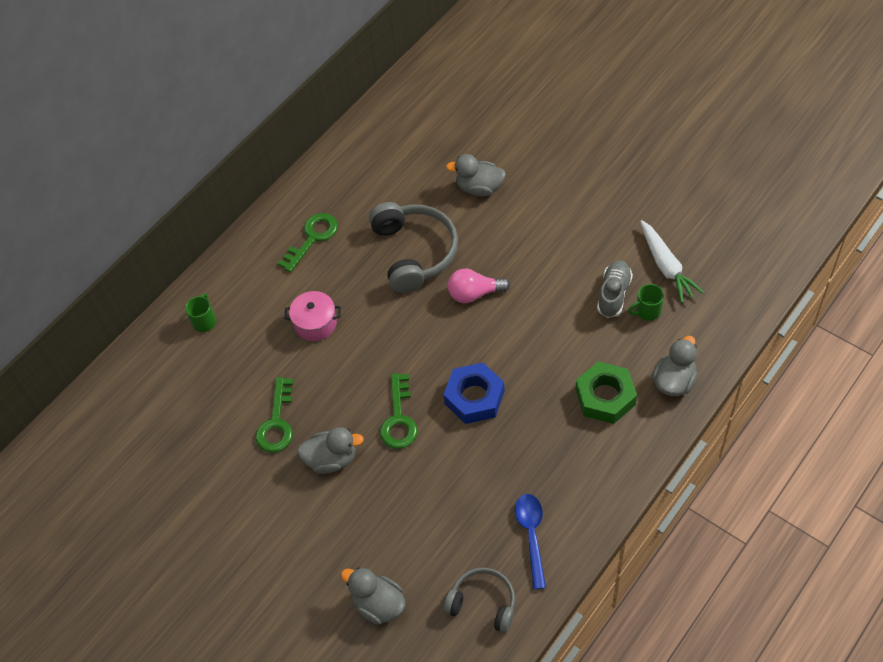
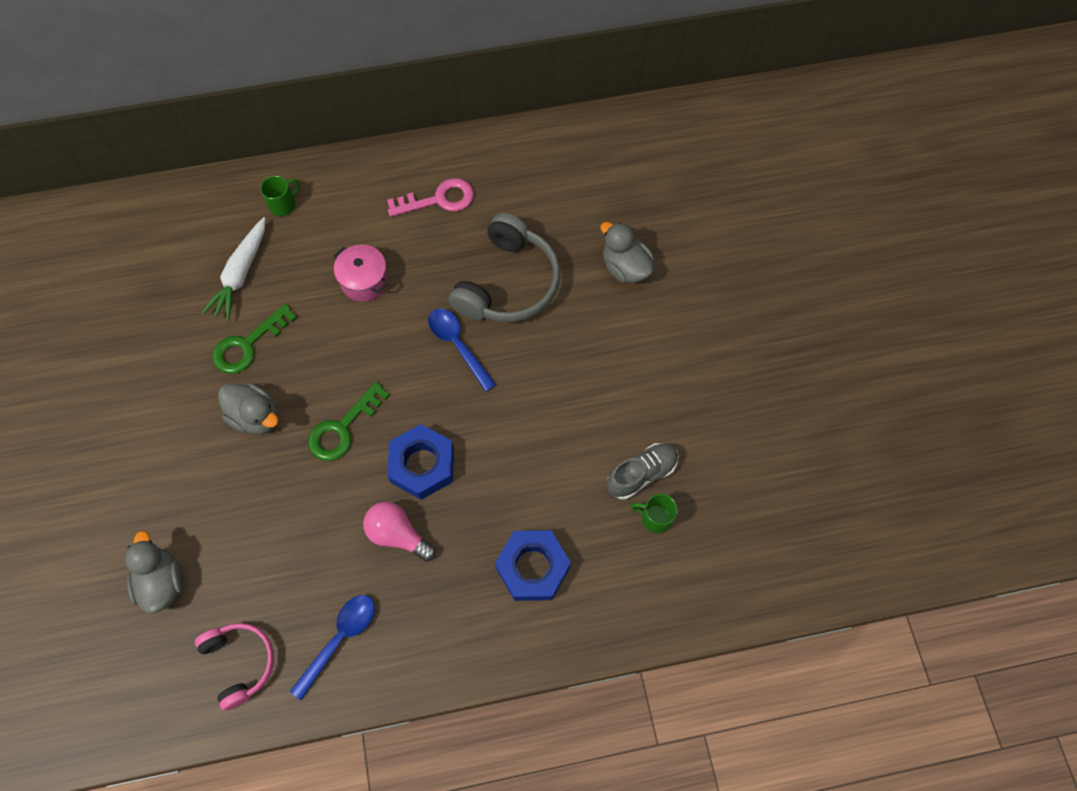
camera: 35 degrees right, 10 degrees up
green key [278,213,338,272] -> pink key [387,178,474,217]
grey headphones [444,568,515,633] -> pink headphones [195,623,274,711]
pink light bulb [448,268,510,303] -> pink light bulb moved to [363,502,436,562]
green nut [576,362,637,424] -> blue nut [495,530,571,601]
white carrot [640,220,704,303] -> white carrot moved to [202,217,266,321]
grey duck [652,336,697,396] -> none
none -> blue spoon [428,309,496,392]

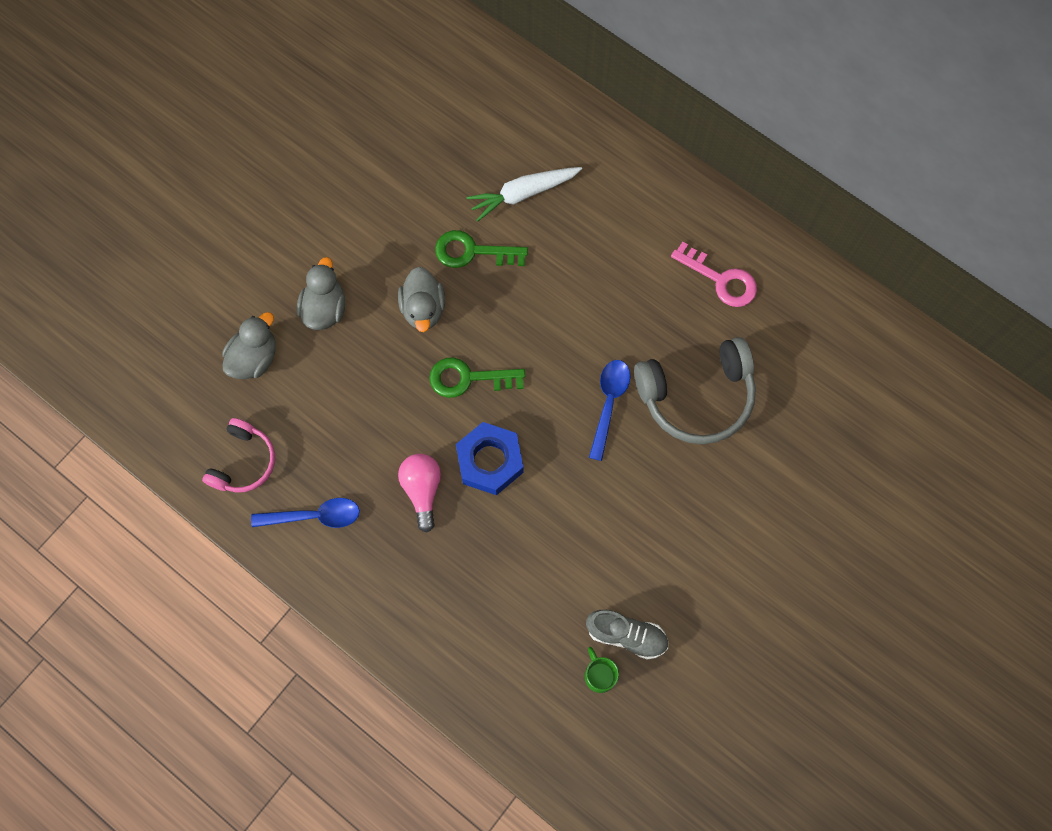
camera: 50 degrees right, 5 degrees up
green mug [260,176,300,216] -> none
pink pot [333,245,389,302] -> none
blue nut [495,530,571,601] -> none
grey duck [600,222,654,283] -> grey duck moved to [297,257,345,330]

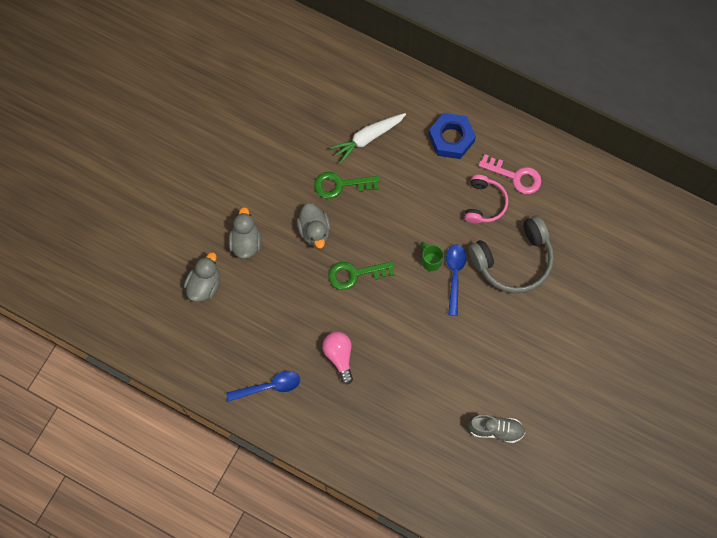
camera: 10 degrees left, 0 degrees up
pink headphones [202,418,275,492] -> pink headphones moved to [464,175,508,223]
blue nut [456,422,523,495] -> blue nut moved to [428,113,476,159]
green mug [585,647,619,693] -> green mug moved to [421,242,444,271]

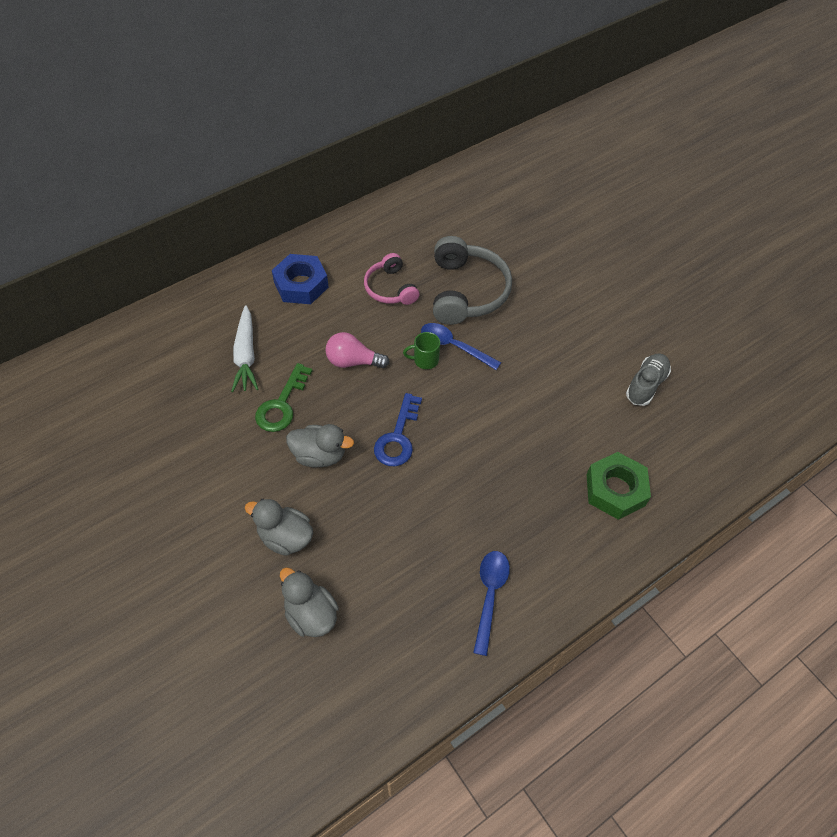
camera: 65 degrees left, 15 degrees down
pink light bulb [322,332,353,385] -> pink light bulb moved to [326,332,389,368]
green key [328,261,395,290] -> blue key [374,393,422,466]
pink headphones [464,175,508,223] -> pink headphones turned 150 degrees counterclockwise [364,253,419,305]
pink key [478,154,542,194] -> none
none -> green nut [586,452,651,520]

